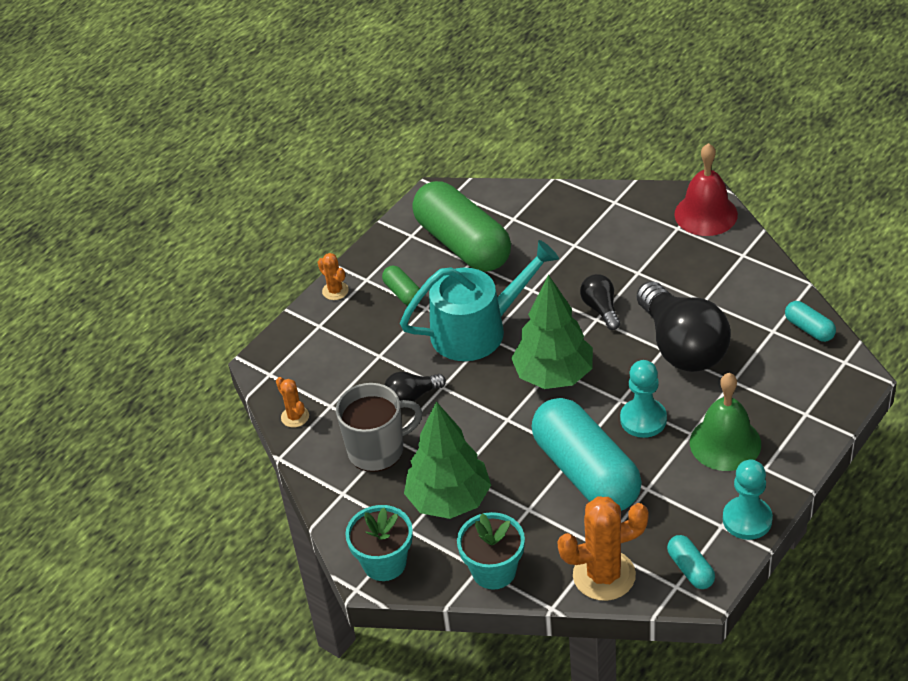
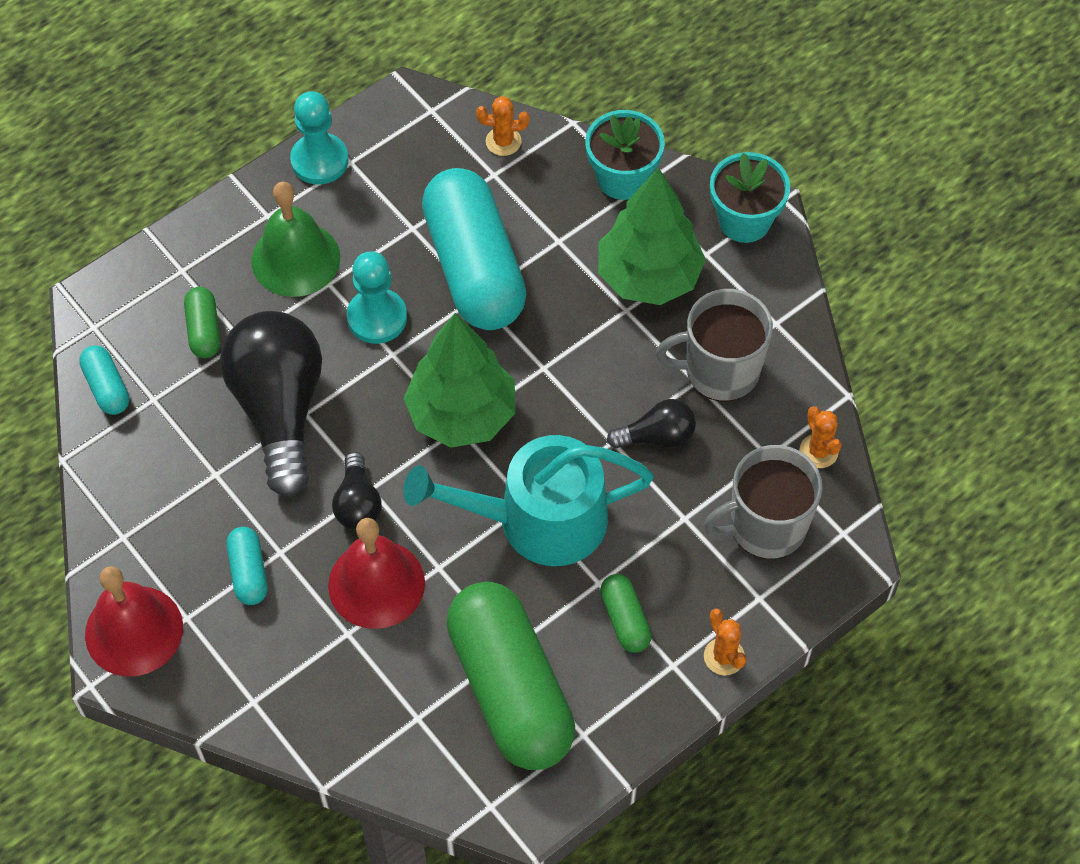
camera: 170 degrees left, 15 degrees up
orange cactus [557,496,649,601] -> orange cactus [476,96,529,156], size x0.50
turquoise capsule [667,535,715,589] -> turquoise capsule moved to [227,527,267,605]
none -> green capsule [184,287,220,358]
none -> red bell [328,518,425,629]
none -> grey mug [704,445,823,559]

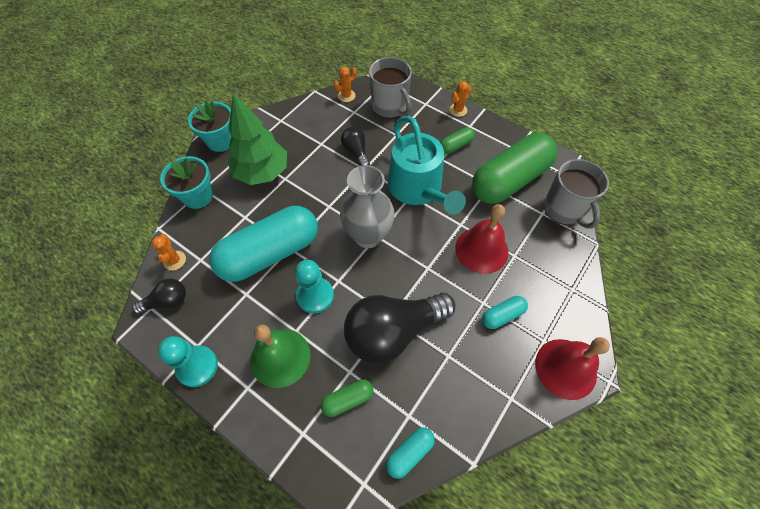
camera: 105 degrees left, 0 degrees up
black light bulb [332,452,382,530] -> black light bulb moved to [132,278,186,314]
green tree [403,313,515,448] -> grey vase [340,165,395,248]
grey mug [656,289,773,402] -> grey mug moved to [544,159,609,229]

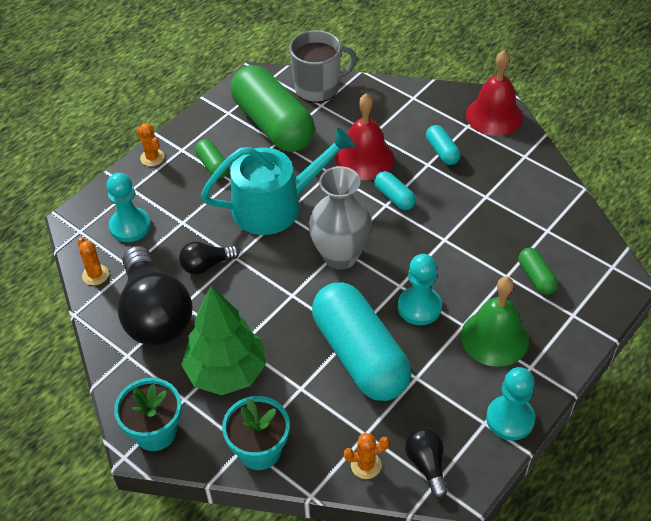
camera: 85 degrees left, 10 degrees down
black light bulb [344,293,456,364] -> black light bulb moved to [118,246,193,346]
grey mug [369,57,412,119] -> turquoise pawn [107,173,151,242]
turquoise capsule [386,427,435,479] -> turquoise capsule moved to [374,171,416,210]

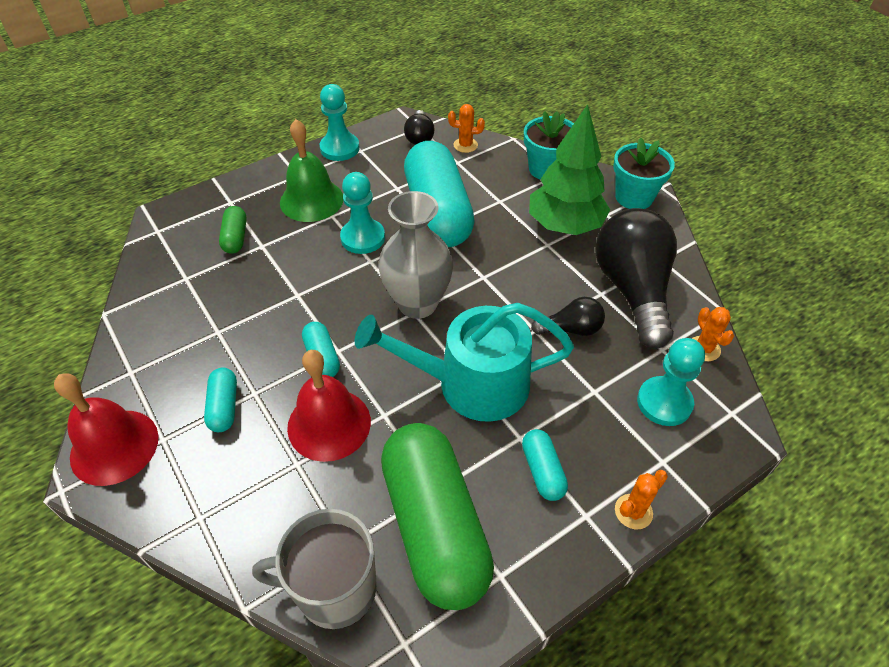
camera: 165 degrees left, 0 degrees up
orange cactus [137,123,164,166] -> orange cactus turned 75 degrees clockwise [615,470,668,529]
green capsule [195,139,229,178] -> turquoise capsule [522,429,568,501]

